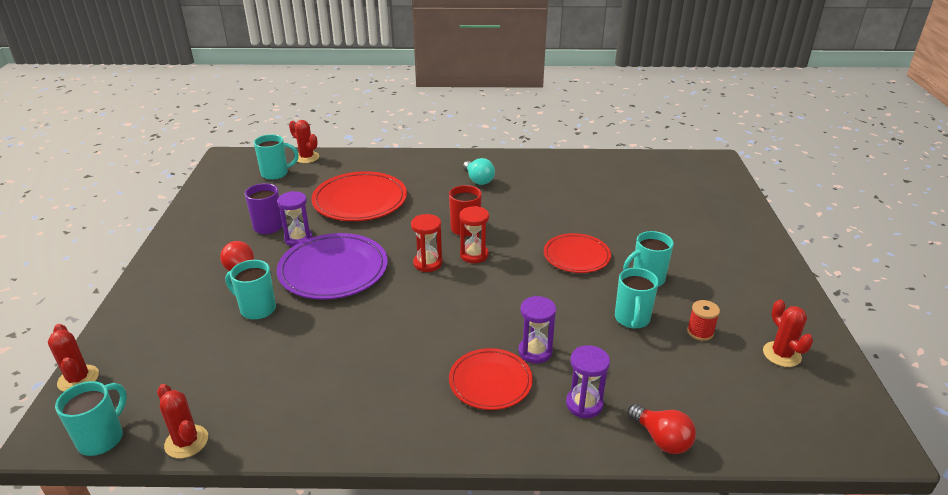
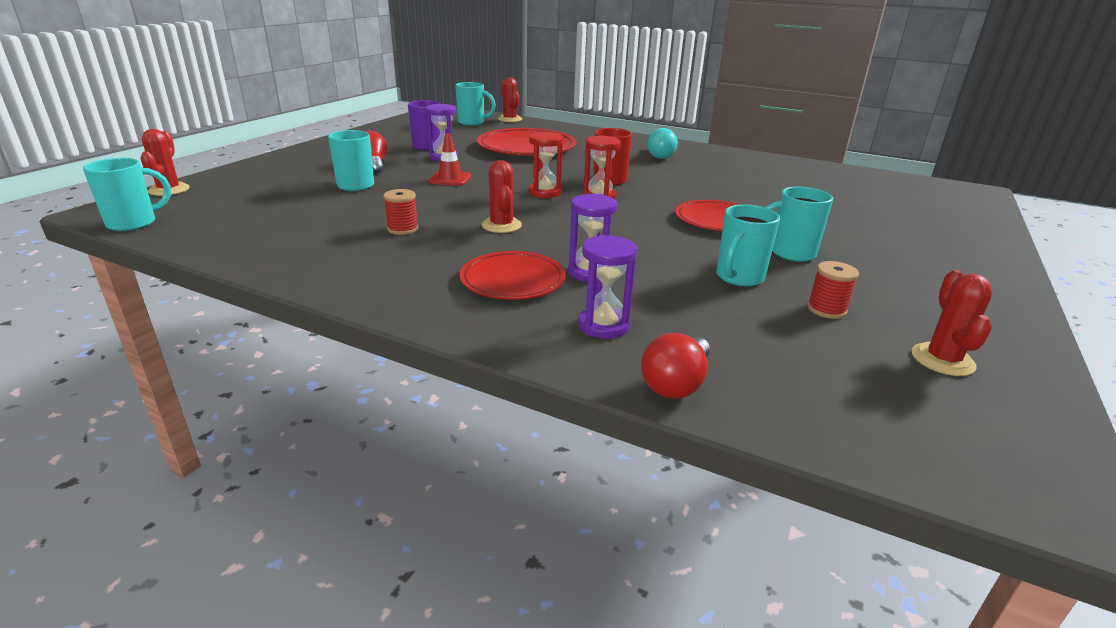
camera: 25 degrees right, 5 degrees down
red cactus [157,384,208,458] -> red cactus moved to [482,160,522,233]
purple plate [277,233,388,300] -> red traffic cone [429,134,471,186]
red light bulb [628,404,696,454] -> red light bulb turned 45 degrees clockwise [641,333,710,399]
none -> red spool [383,189,418,235]

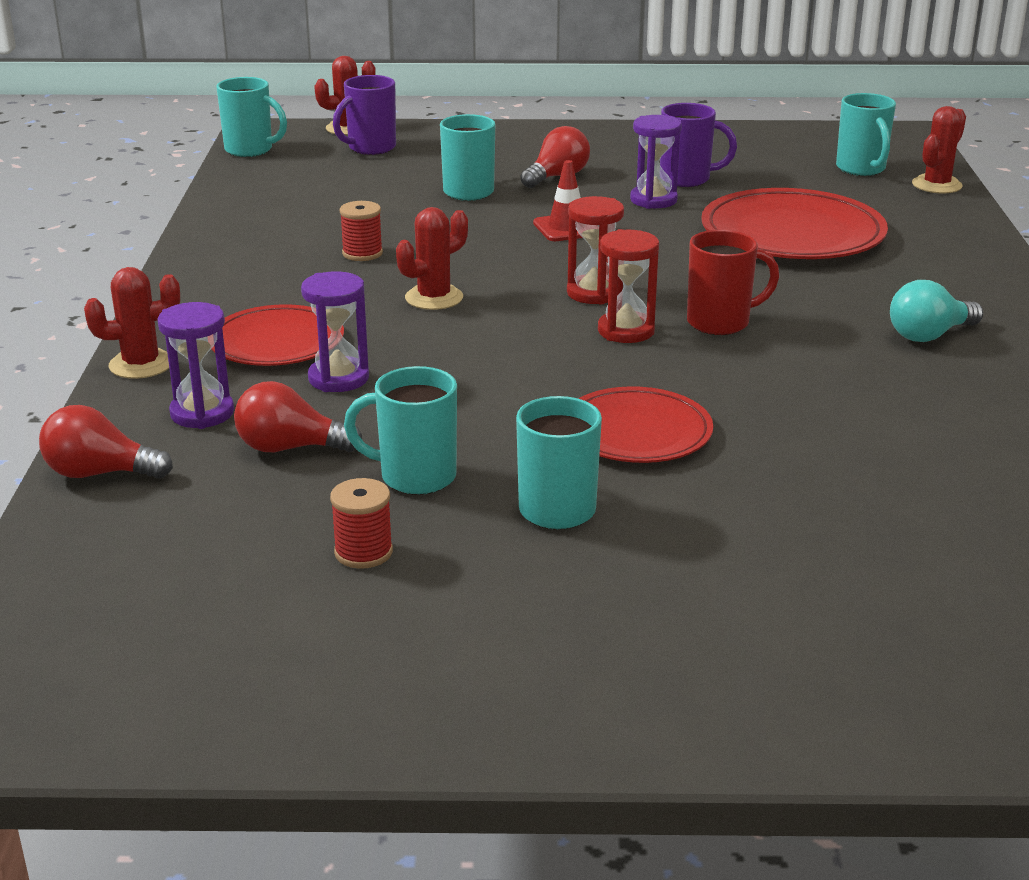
camera: 65 degrees right, 0 degrees up
red cactus [912,270,992,376] -> red cactus moved to [84,267,180,379]
none -> red light bulb [234,381,363,452]
none -> purple mug [333,75,396,155]

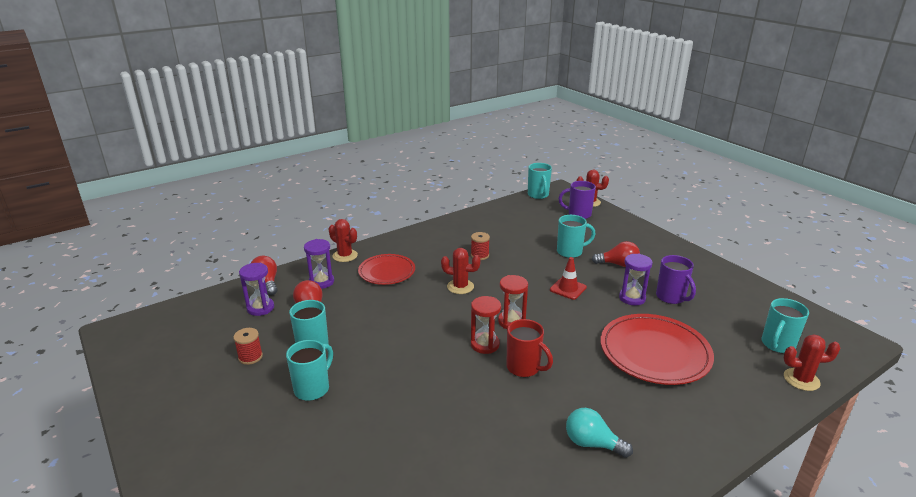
camera: 55 degrees right, 0 degrees up
purple hourglass [301,271,369,392] -> purple hourglass moved to [239,263,274,316]
red plate [578,386,713,463] -> none

